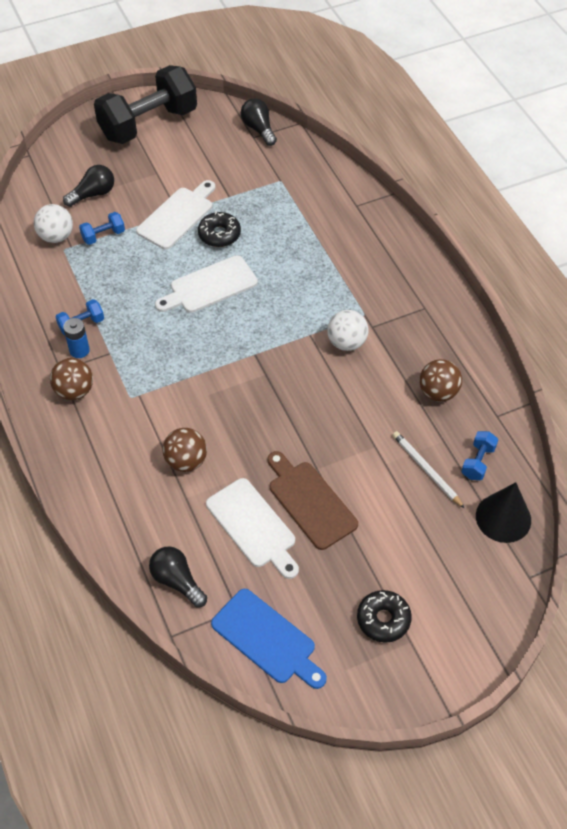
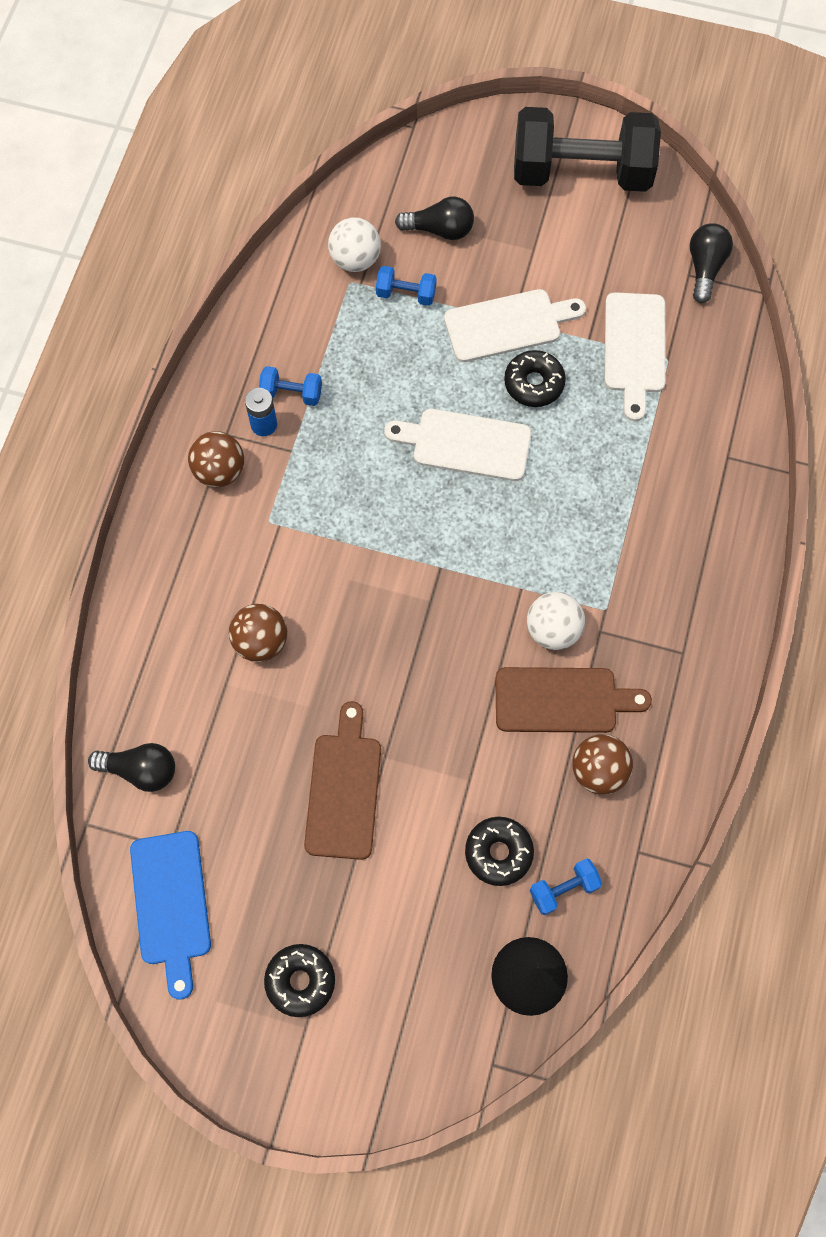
camera: 40 degrees right, 15 degrees up
black light bulb [149,546,207,607] -> black light bulb turned 105 degrees clockwise [88,743,175,792]
white cutting board [206,478,299,579] -> white cutting board moved to [604,292,666,421]
white pencil [393,431,465,509] -> black donut [465,817,534,886]
none -> brown cutting board [496,667,652,733]

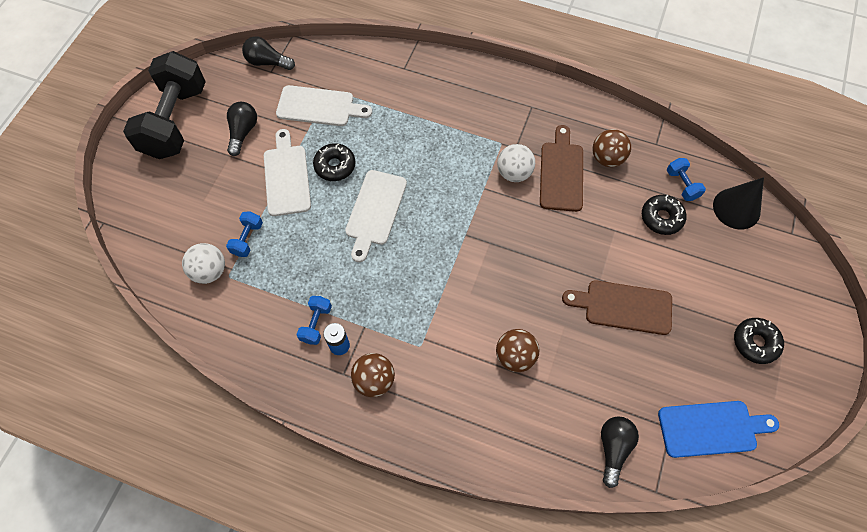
camera: 85 degrees left, 5 degrees down
black light bulb [395,197,474,240] -> black light bulb moved to [227,102,257,156]

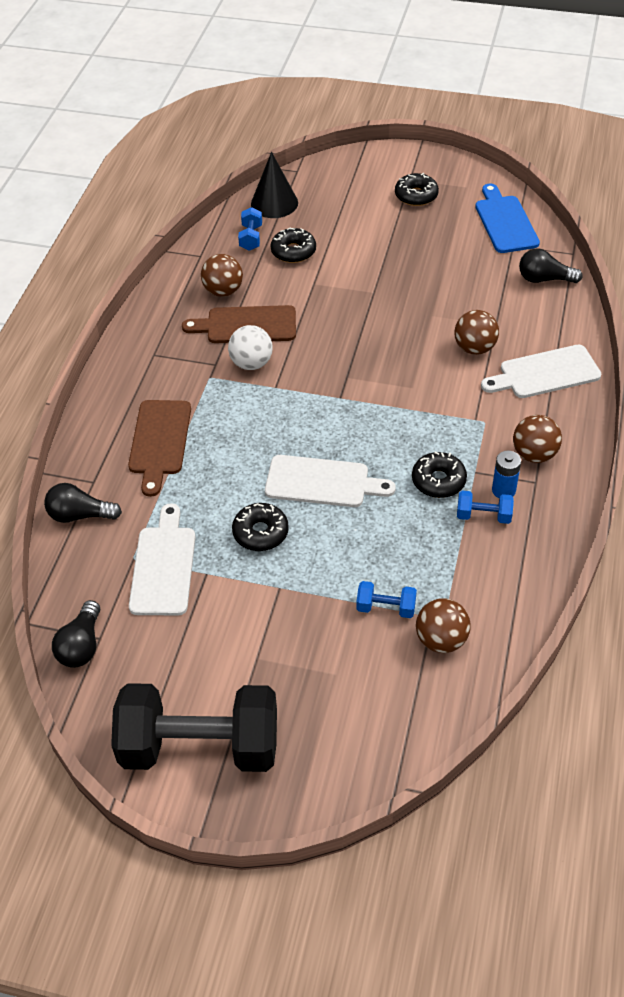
camera: 95 degrees left, 15 degrees down
white ball [182,243,225,284] -> brown ball [416,598,471,653]
black light bulb [227,102,257,156] -> black light bulb moved to [44,483,122,523]
white cutting board [264,129,311,216] -> white cutting board moved to [481,345,601,398]
brown cutting board [562,280,672,335] -> brown cutting board moved to [128,400,191,497]
blue dumbbell [667,158,706,201] -> blue dumbbell turned 60 degrees counterclockwise [238,207,262,251]
none -> black donut [412,452,467,498]

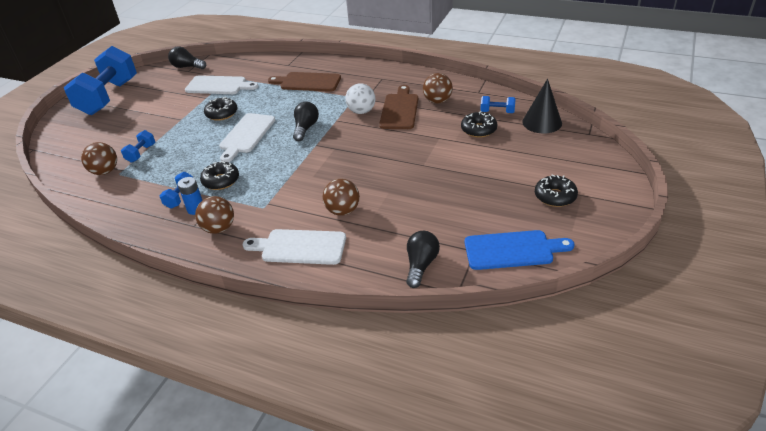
camera: 100 degrees right, 10 degrees down
black light bulb [44,483,122,523] -> black light bulb moved to [293,102,319,141]
black dumbbell [111,683,277,772] -> blue dumbbell [64,46,137,115]
white cutting board [481,345,601,398] -> white cutting board turned 75 degrees counterclockwise [243,229,346,265]

